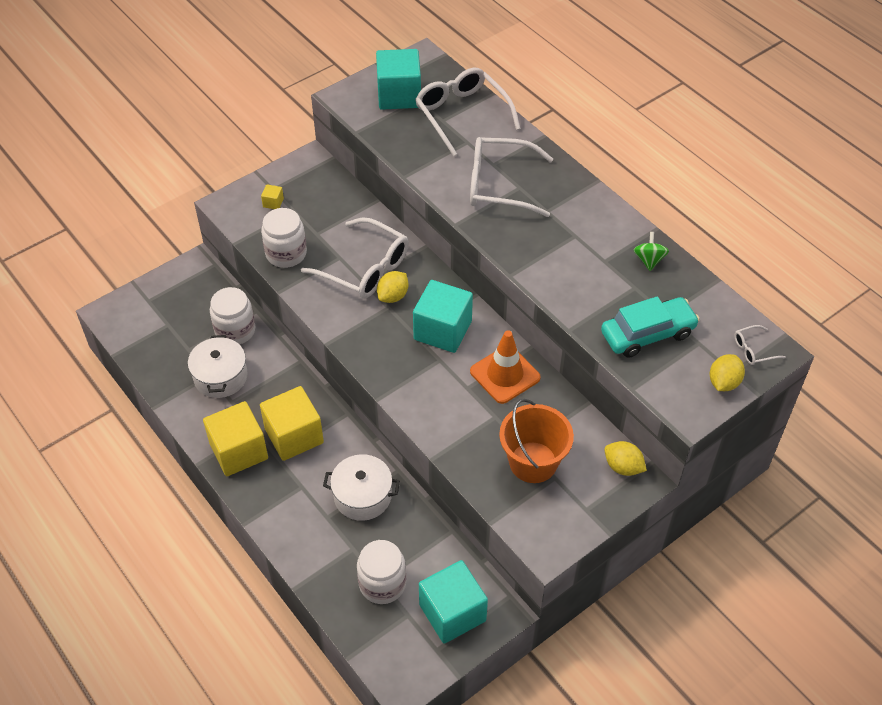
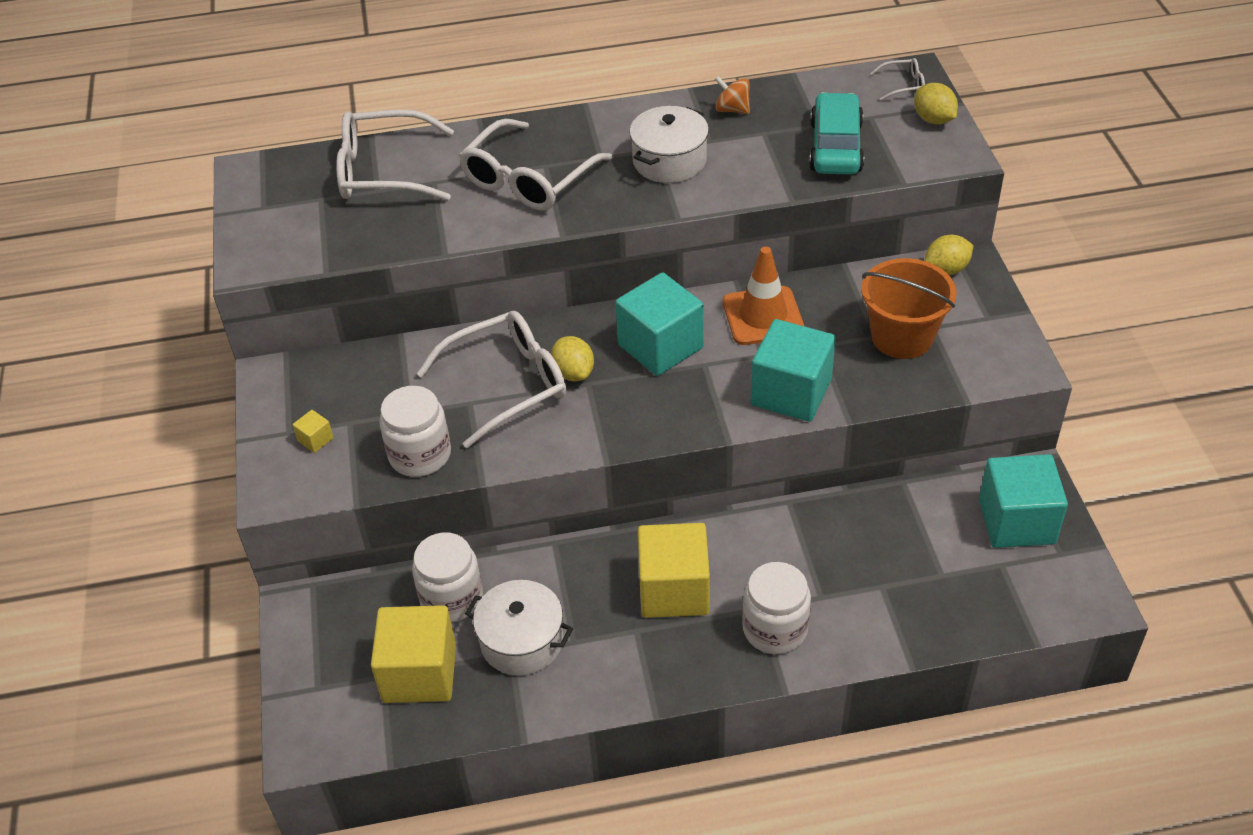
camera: 60 degrees left, 5 degrees down
yellow cube [203,401,268,476] -> yellow cube moved to [371,605,456,703]
white pot [323,454,400,521] -> white pot moved to [629,106,709,183]
white jar [357,540,406,604] -> white jar moved to [742,562,811,654]
turquoise cube [376,49,421,110] -> turquoise cube moved to [751,319,836,422]
green spinning top [634,232,669,271] -> orange spinning top [715,76,750,114]
white glasses [734,325,786,365] -> white glasses turned 105 degrees counterclockwise [870,58,925,101]

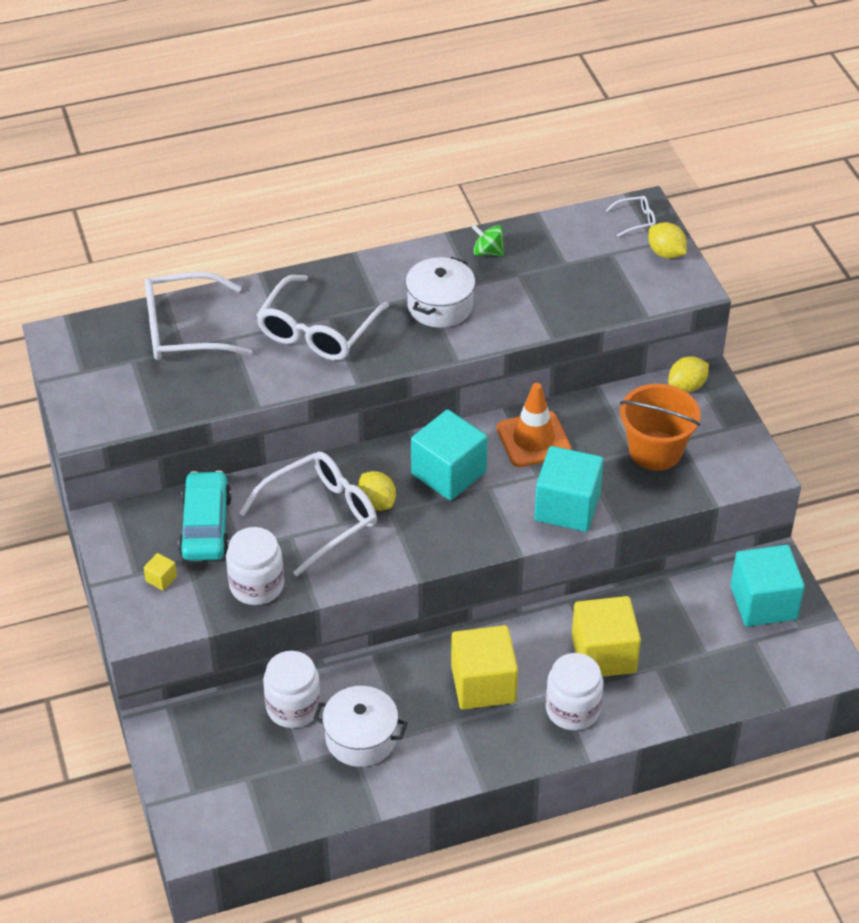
camera: 10 degrees left, 0 degrees up
yellow cube [371,605,456,703] -> yellow cube moved to [572,596,641,677]
orange spinning top [715,76,750,114] -> green spinning top [472,225,504,256]
turquoise car [809,92,864,175] -> turquoise car moved to [178,470,232,561]

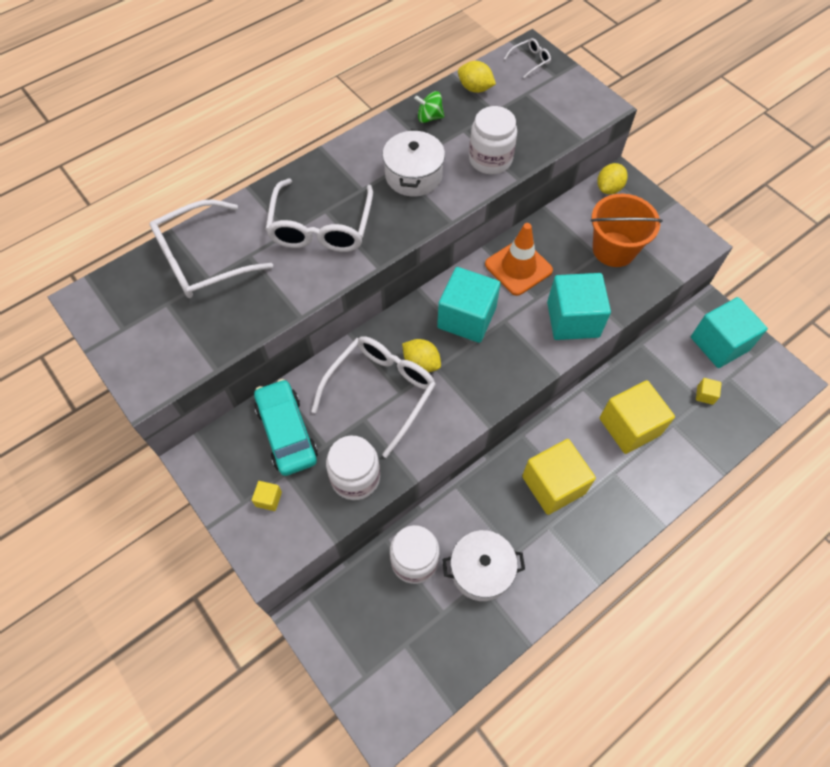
camera: 20 degrees left, 15 degrees up
white jar [546,653,603,730] -> white jar moved to [469,106,517,174]
yellow lemon [648,222,687,259] -> yellow lemon moved to [458,61,496,93]
none -> yellow cube [696,378,722,405]

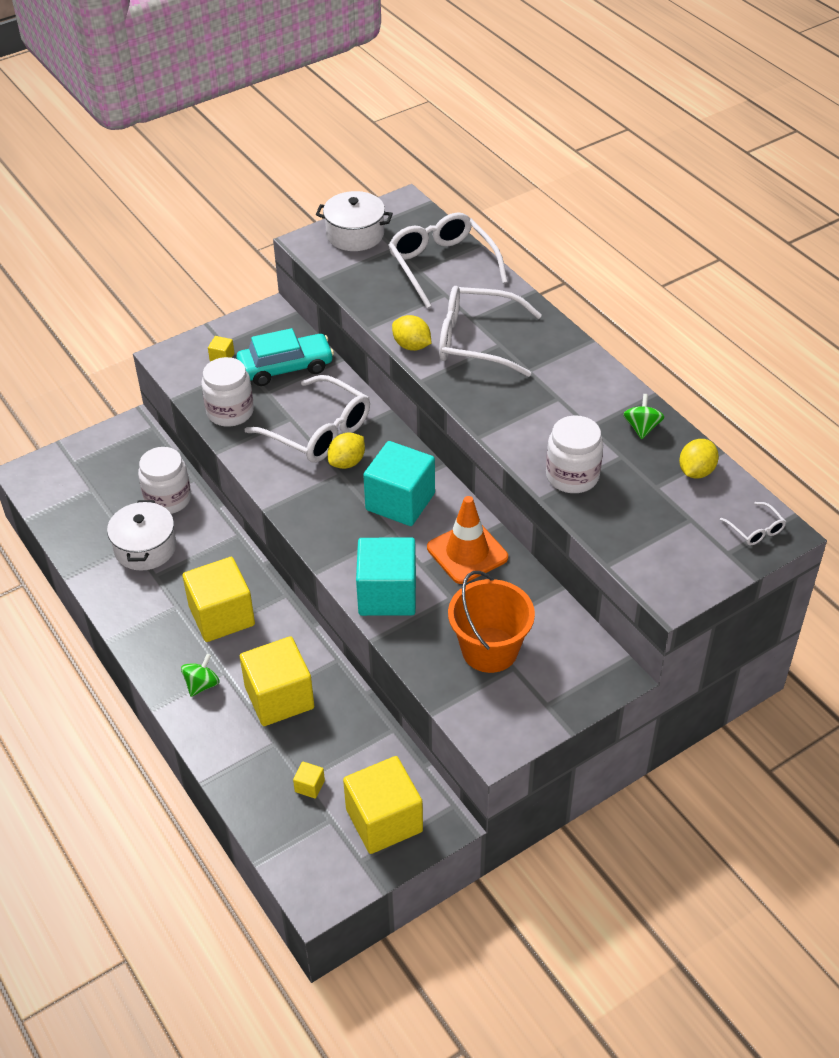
camera: 95 degrees right, 15 degrees down
white pot [382,129,445,197] -> white pot moved to [316,191,393,251]
yellow lemon [597,163,628,194] -> yellow lemon moved to [392,315,431,351]
turquoise cube [691,297,768,368] -> yellow cube [343,756,423,854]
none -> green spinning top [181,654,220,697]

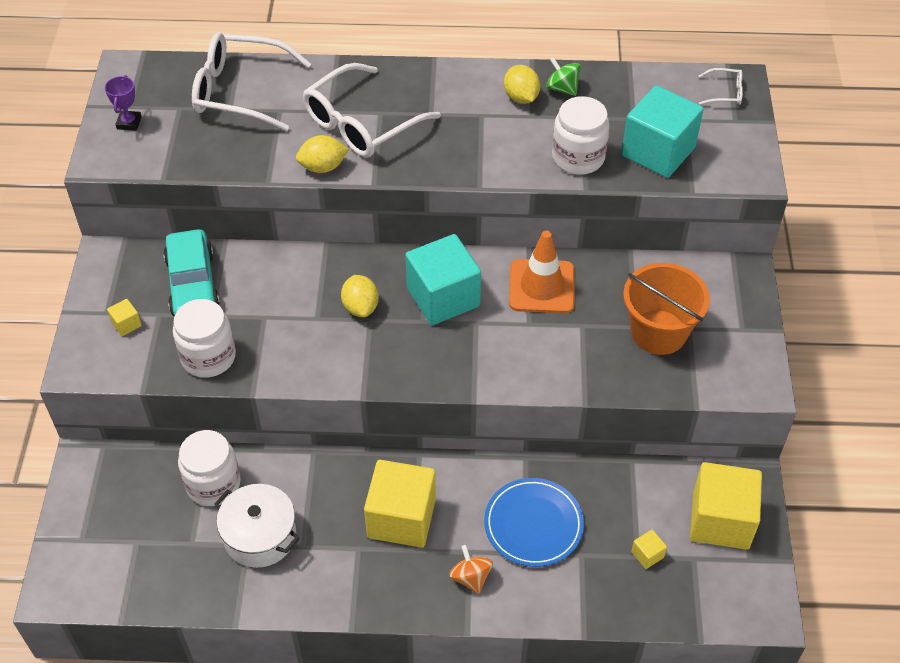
camera: 55 degrees left, 5 degrees up
green spinning top [181,654,220,697] -> orange spinning top [449,545,493,594]
turquoise car [236,328,334,386] -> turquoise car turned 150 degrees clockwise [163,229,220,316]
yellow cube [240,636,314,726] -> blue plate [484,478,584,567]
white glasses [245,375,370,463] -> none
white pot [316,191,393,251] -> purple trophy [105,75,142,131]
turquoise cube [356,538,416,616] -> turquoise cube moved to [621,85,704,178]
yellow lemon [679,439,719,479] -> yellow lemon moved to [504,65,540,104]

